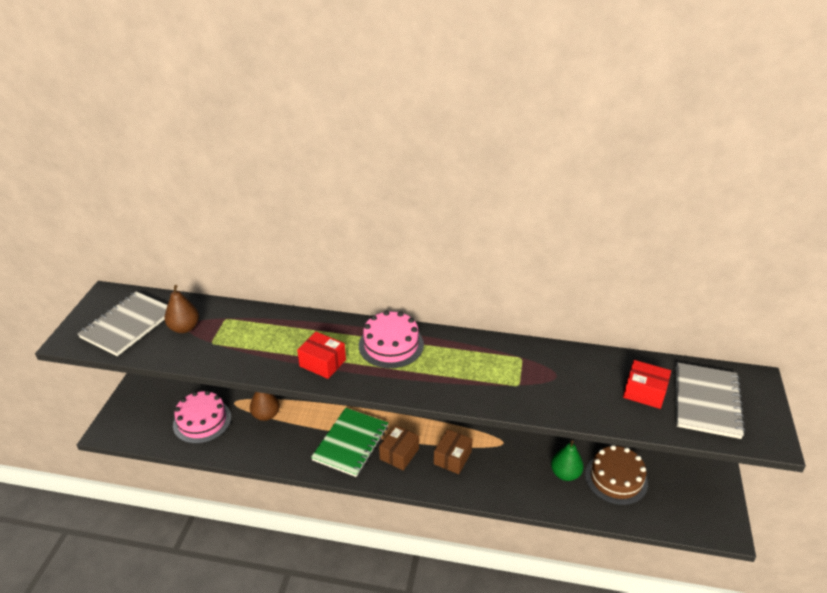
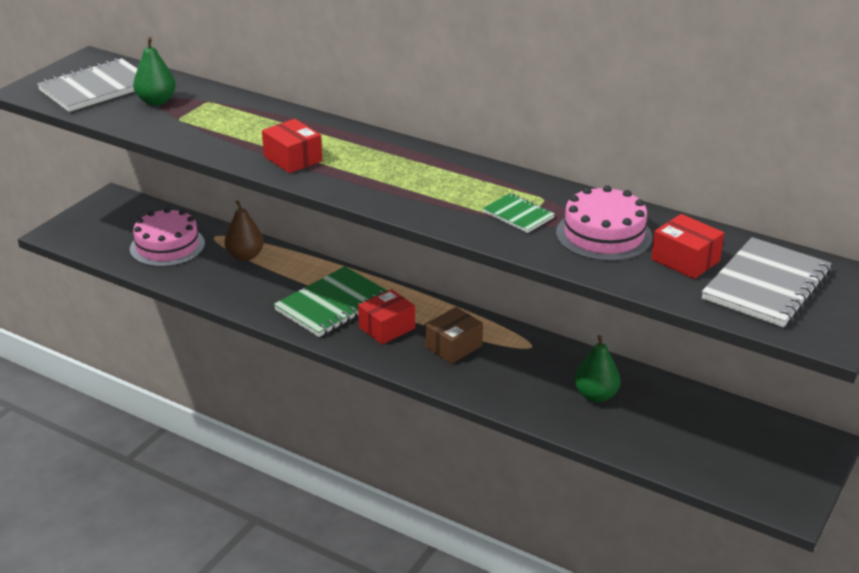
camera: 20 degrees right, 5 degrees down
brown pear [164,285,199,333] -> green pear [133,37,176,105]
pink cake [359,310,424,368] -> pink cake moved to [556,185,653,261]
brown box [379,425,419,470] -> red box [358,289,415,344]
brown cake [585,445,648,505] -> none
none -> green notebook [483,193,555,233]

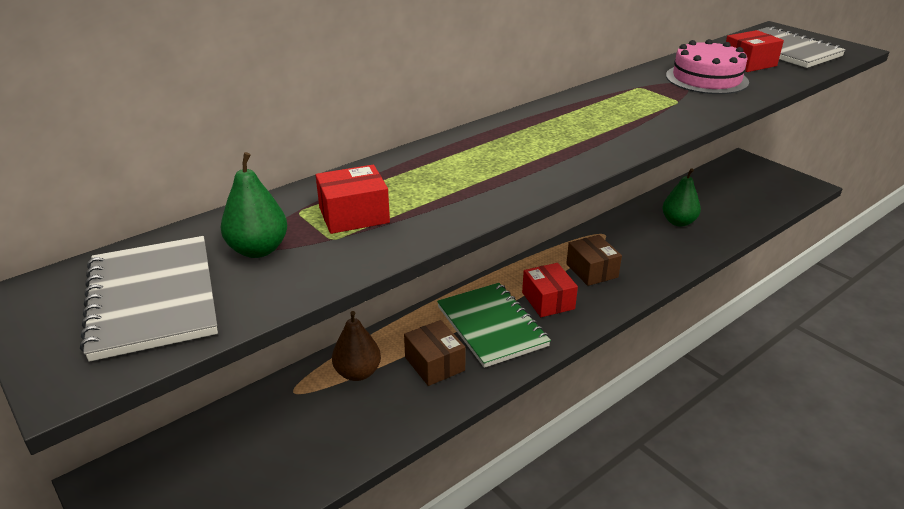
camera: 70 degrees left, 0 degrees up
pink cake [130,208,205,267] -> none
red box [262,119,322,173] -> red box moved to [316,165,390,234]
green notebook [483,193,555,233] -> none
none -> brown box [404,320,466,386]

